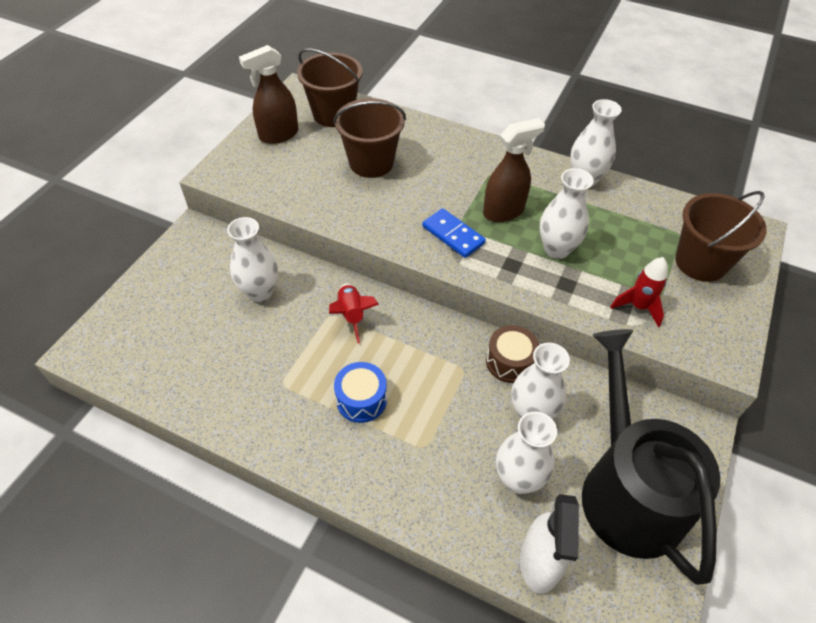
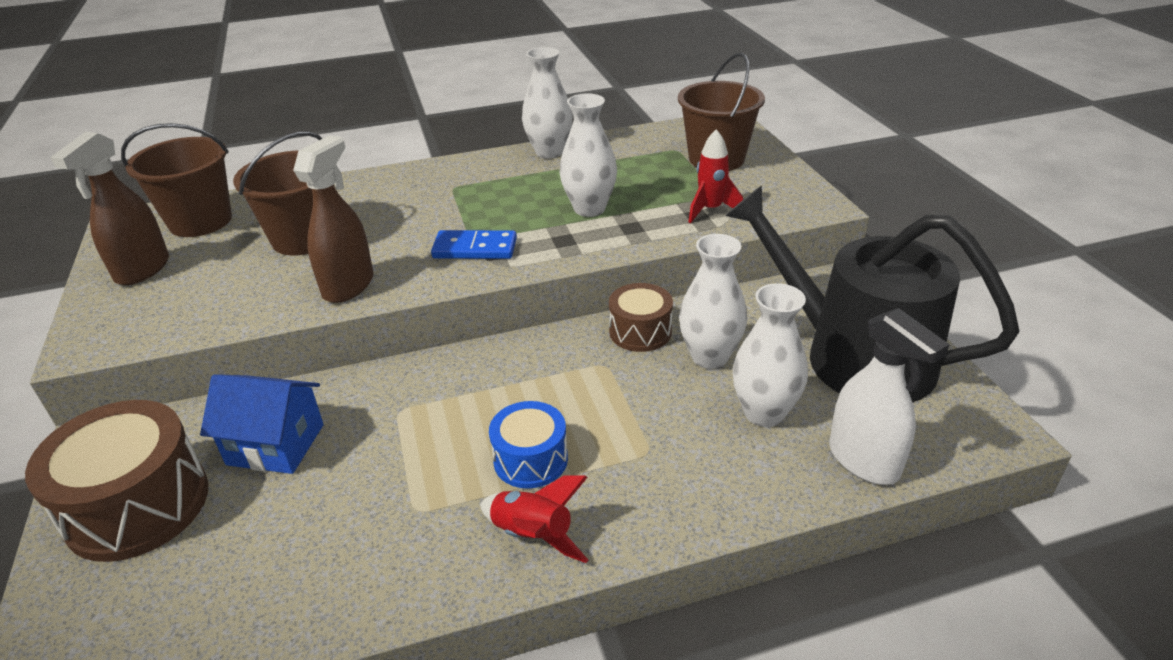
camera: 40 degrees left, 15 degrees down
white vase [227,217,278,302] -> blue house [200,374,324,474]
red rocket [329,283,379,343] -> red rocket moved to [480,476,588,563]
brown spray bottle [483,118,545,222] -> brown spray bottle moved to [293,135,373,303]
none -> brown drum [25,400,208,562]

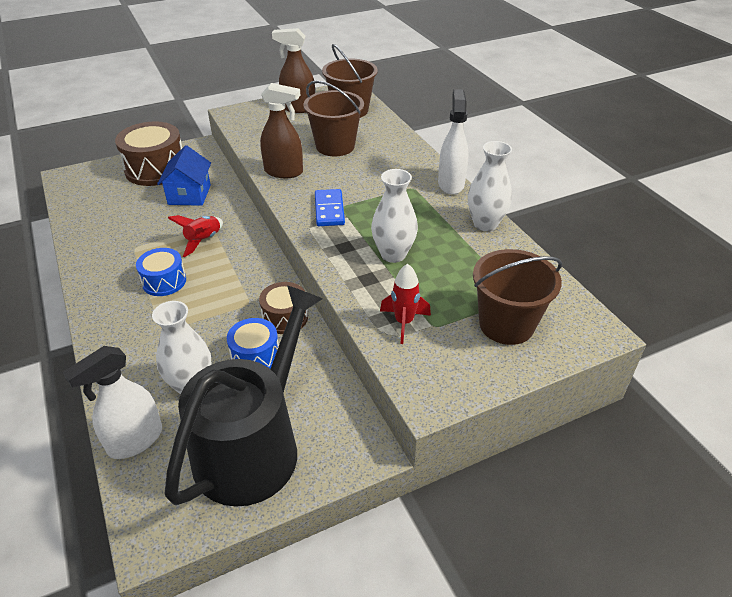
camera: 80 degrees right, 5 degrees up
red rocket [480,476,588,563] -> red rocket moved to [168,215,223,257]
white vase [679,234,747,369] -> blue drum [227,318,279,369]
none -> white spray bottle [438,89,468,195]

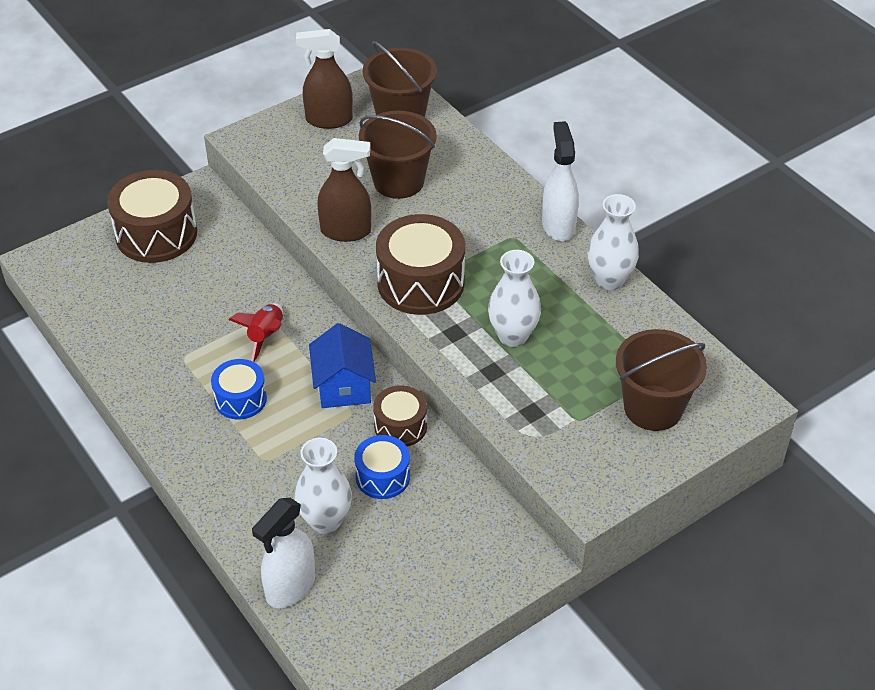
camera: 10 degrees left, 5 degrees up
blue house [157,145,211,206] -> blue house moved to [309,323,376,408]
black watering can [165,286,322,507] -> none
blue domino [315,189,345,226] -> brown drum [376,214,465,315]
red rocket [380,264,431,344] -> none

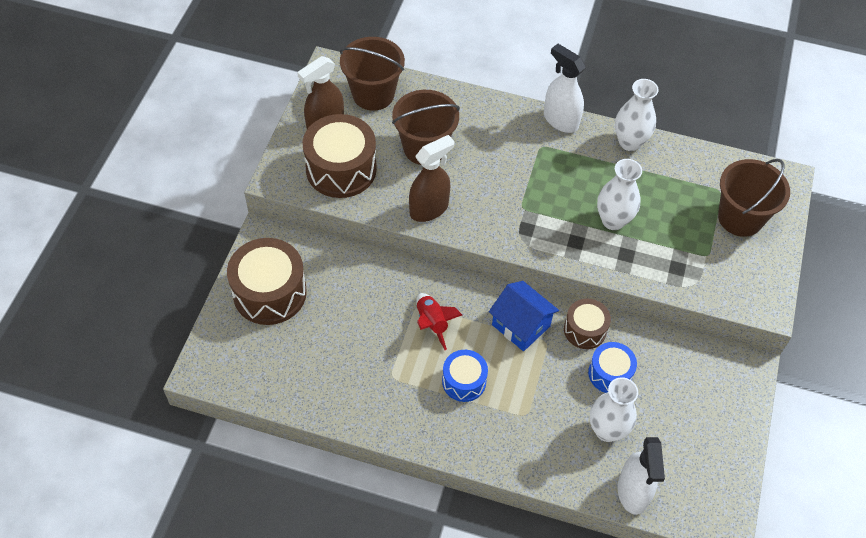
camera: 40 degrees left, 10 degrees up
brown drum [376,214,465,315] -> brown drum moved to [303,114,377,198]

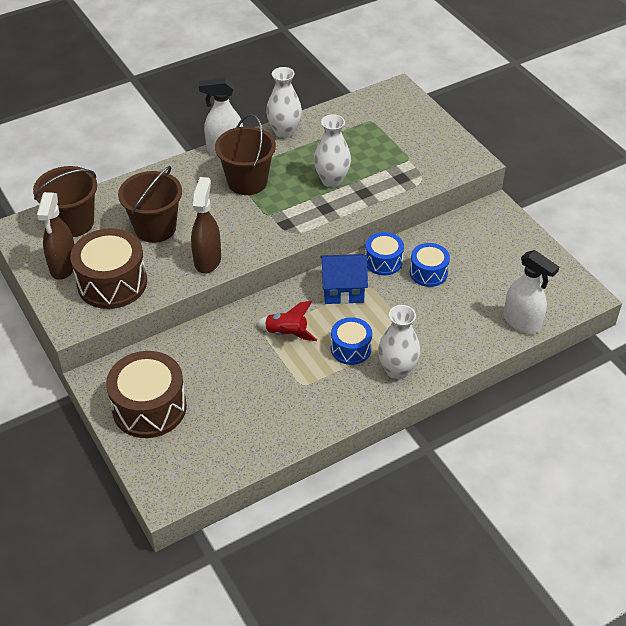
camera: 45 degrees left, 10 degrees down
brown drum [564,299,611,349] -> blue drum [365,232,404,275]
white vase [590,377,638,442] -> white vase moved to [378,305,420,380]
brown bucket [718,159,790,237] -> brown bucket moved to [215,114,276,195]

